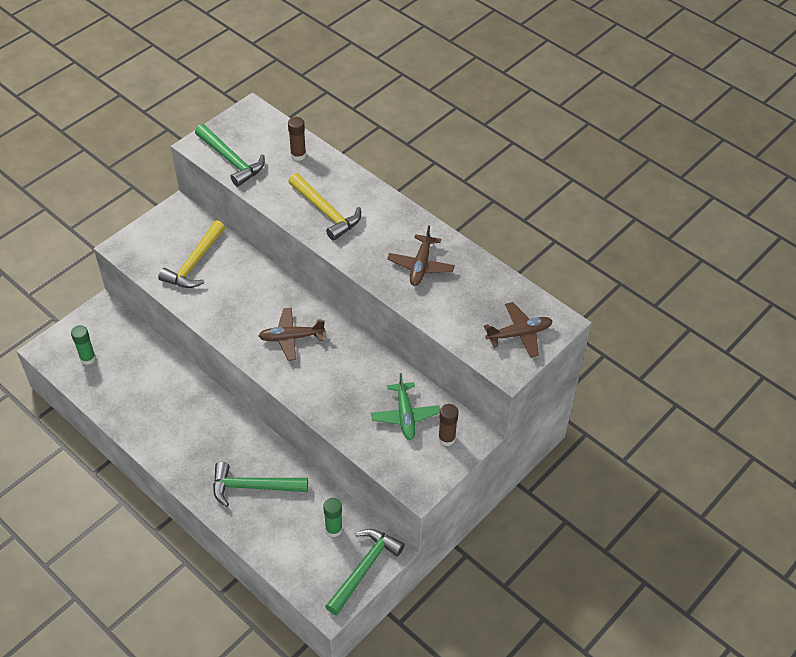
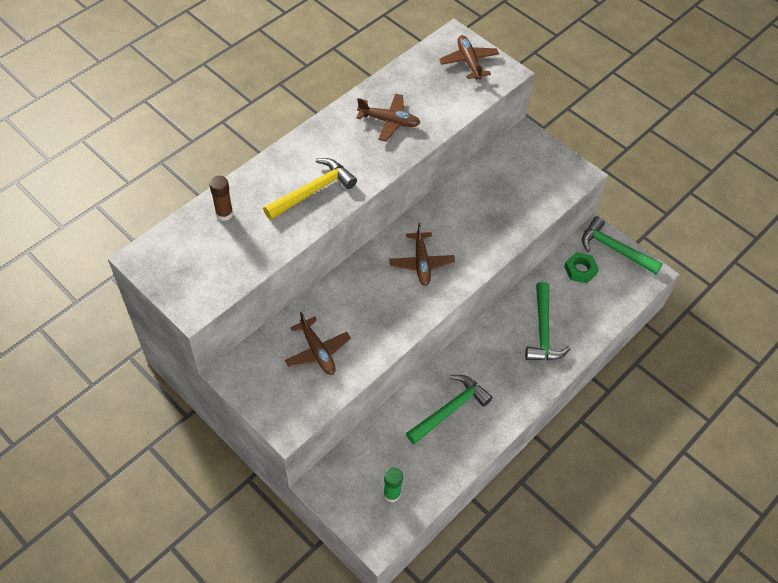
camera: 90 degrees left, 5 degrees up
yellow hammer [158,220,225,288] -> brown plane [285,312,351,375]
green hammer [195,124,265,187] -> green hammer moved to [406,375,493,444]
green glue stick [323,498,343,537] -> green nut [564,252,599,283]
green plane [371,373,440,440] -> none
brown glue stick [438,404,459,446] -> none

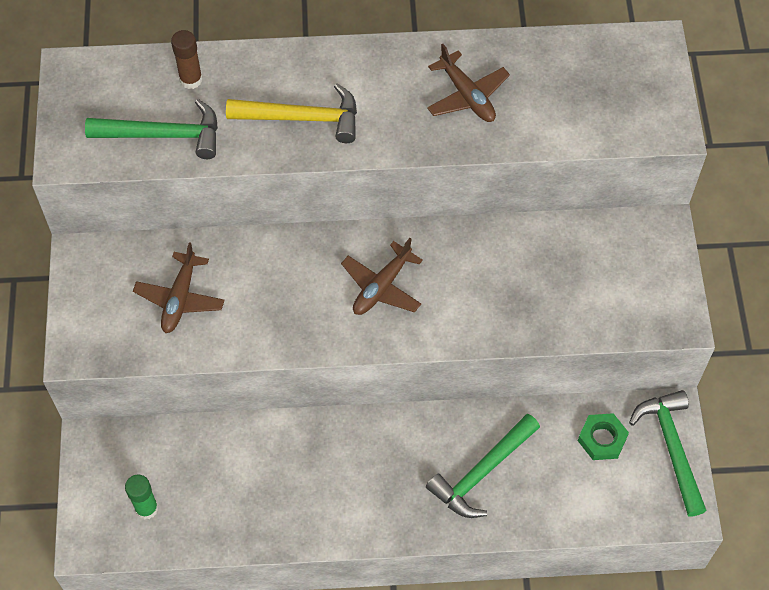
camera: 45 degrees right, 5 degrees up
green hammer [406,375,493,444] -> green hammer moved to [85,99,218,159]
brown plane [439,35,499,80] -> none

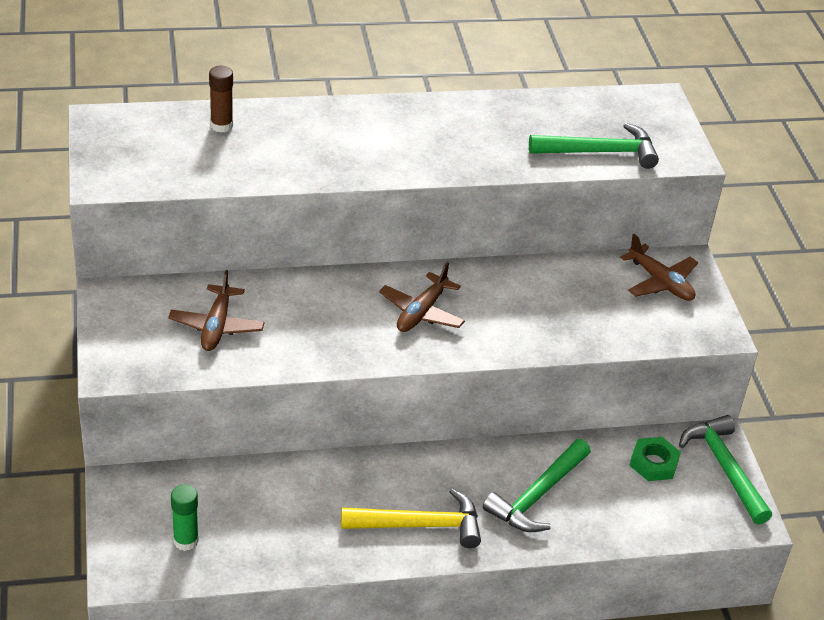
camera: 10 degrees left, 20 degrees down
green hammer [85,99,218,159] -> green hammer moved to [529,123,659,169]
yellow hammer [226,84,357,143] -> yellow hammer moved to [341,488,481,548]
brown plane [427,44,510,122] -> brown plane moved to [620,234,698,301]

